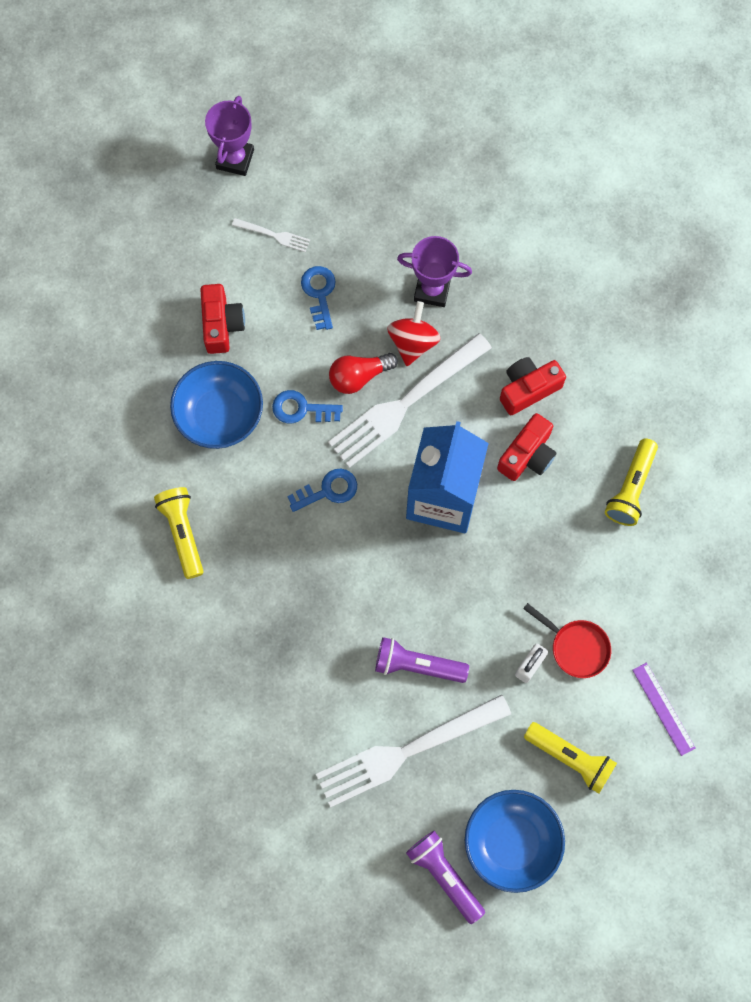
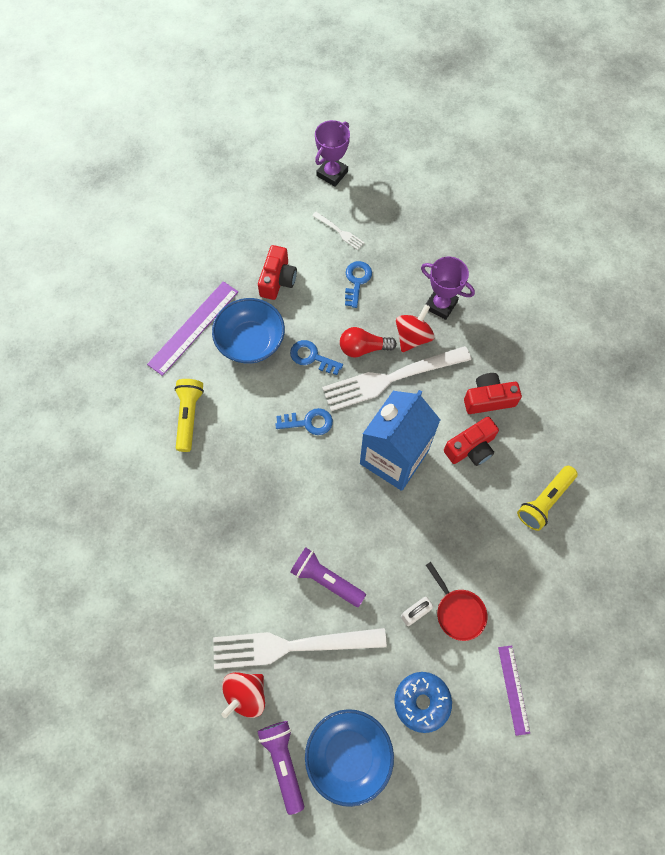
camera: 20 degrees right, 5 degrees down
yellow flashlight [524,722,617,794] -> blue donut [394,672,452,733]
none -> purple ruler [147,281,238,376]
none -> red spinning top [221,672,265,718]

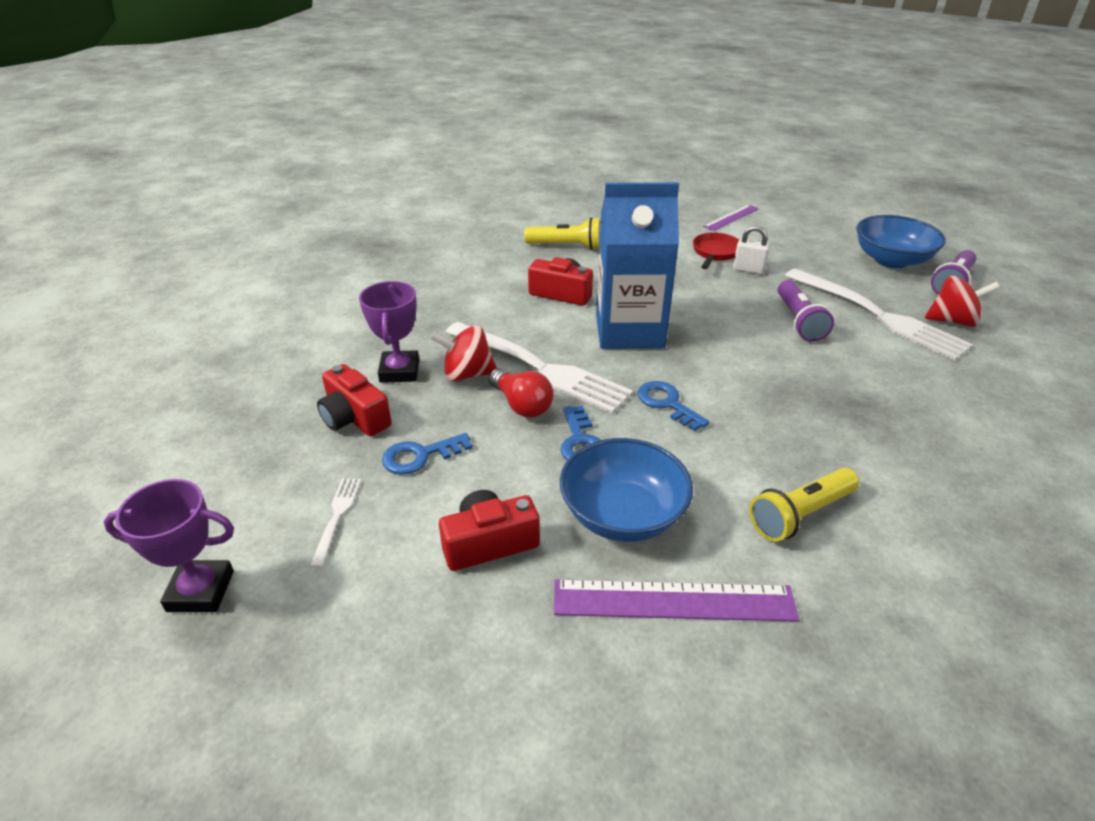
camera: 125 degrees left, 30 degrees down
blue donut [394,672,452,733] -> none
red camera [464,373,522,414] -> red camera moved to [317,364,392,436]

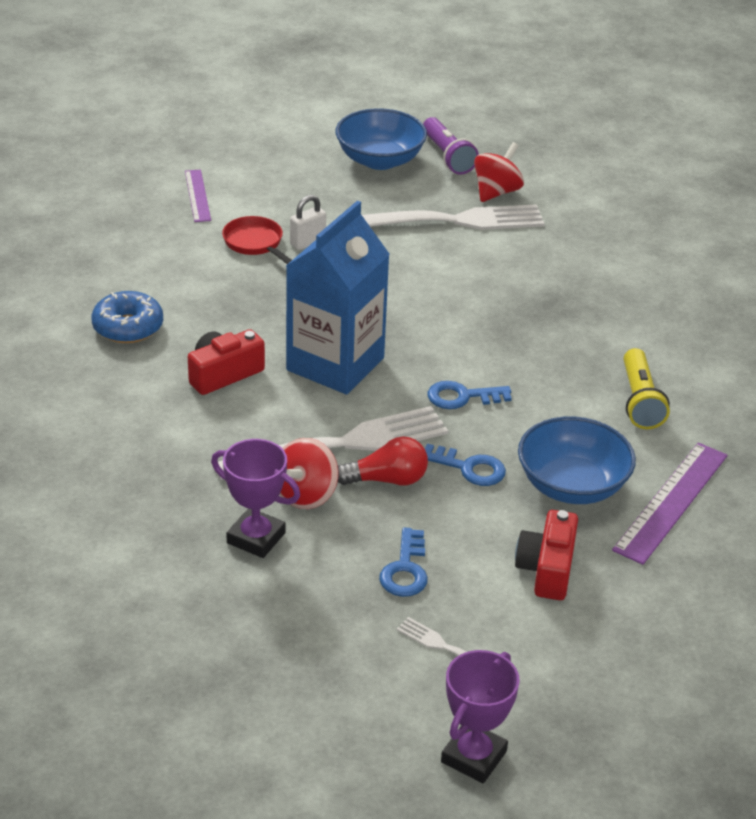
camera: 60 degrees left, 0 degrees up
red camera [317,364,392,436] -> none
yellow flashlight [524,217,601,250] -> blue donut [91,291,163,343]
purple flashlight [778,280,834,342] -> none

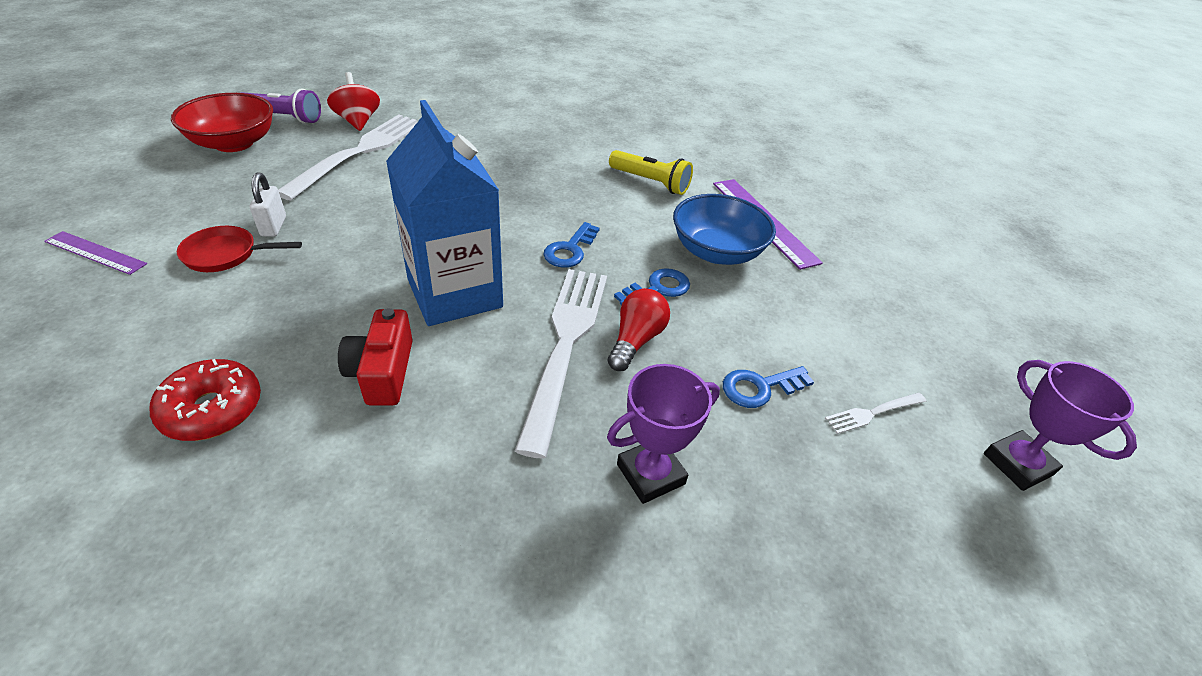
camera: 60 degrees left, 5 degrees up
blue donut [91,291,163,343] -> red donut [150,359,261,441]
red spinning top [280,438,339,509] -> none
blue bowl [335,108,427,170] -> red bowl [171,93,273,152]
blue key [379,527,428,597] -> blue key turned 120 degrees clockwise [723,366,814,408]
red camera [515,510,578,600] -> none

